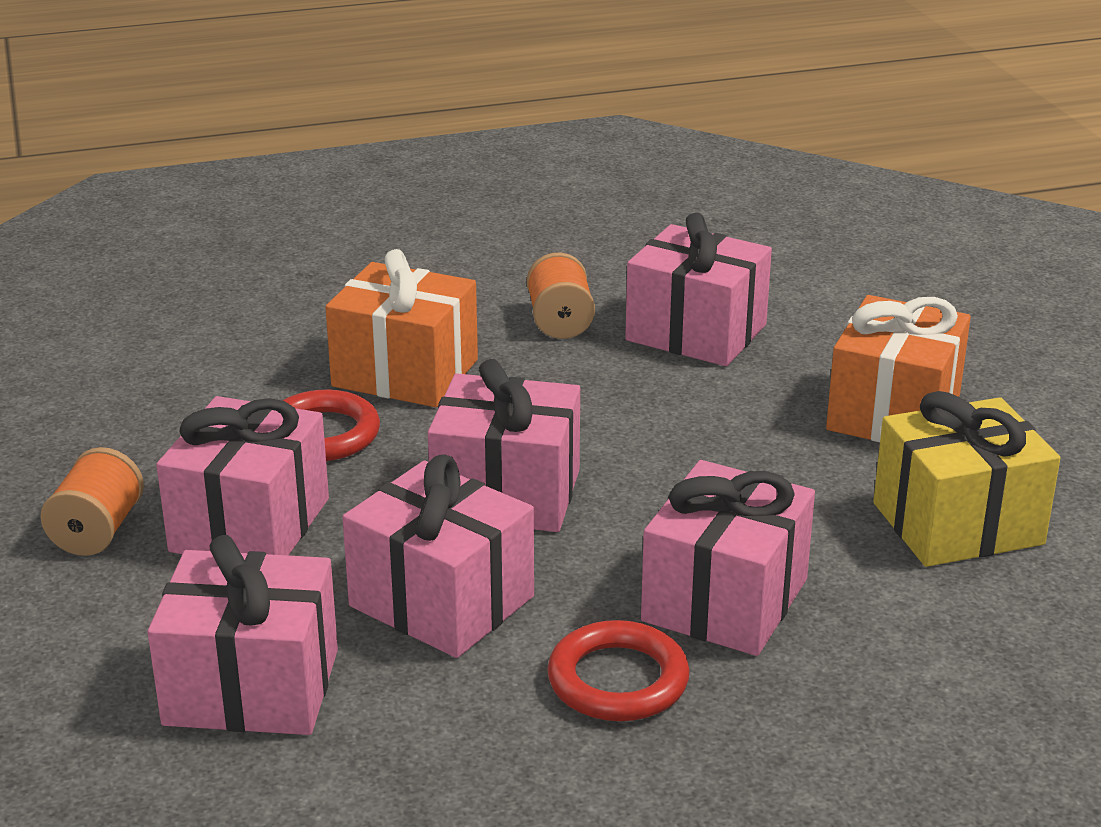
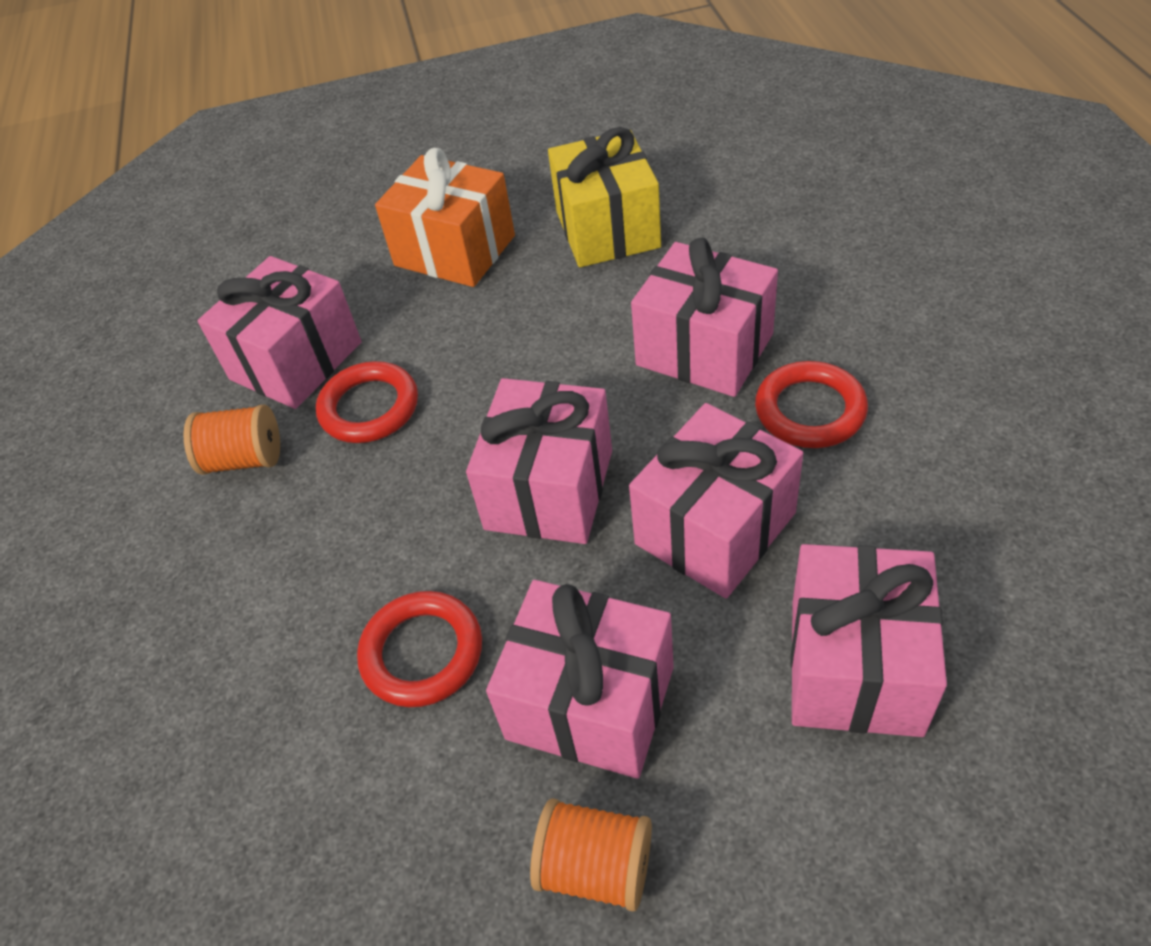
camera: 80 degrees left, 20 degrees up
orange gift [325,249,478,407] -> none
none -> red ring [316,361,418,443]

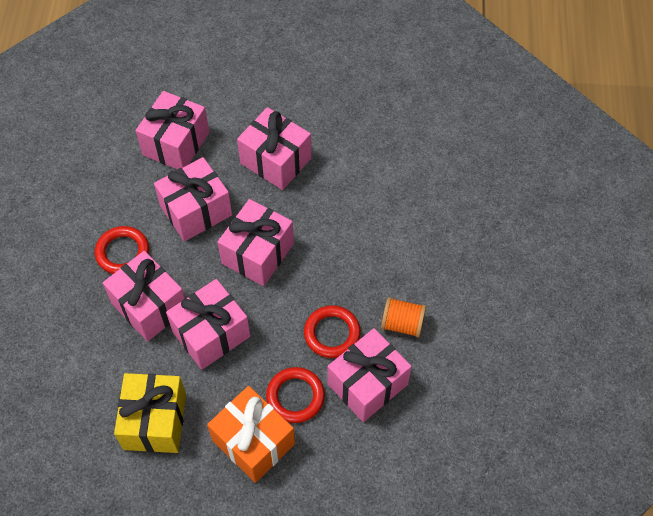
camera: 170 degrees left, 10 degrees up
red ring [357,591,482,707] -> red ring moved to [266,367,325,423]
orange spool [530,798,652,911] -> none
none -> pink gift [166,279,250,370]

